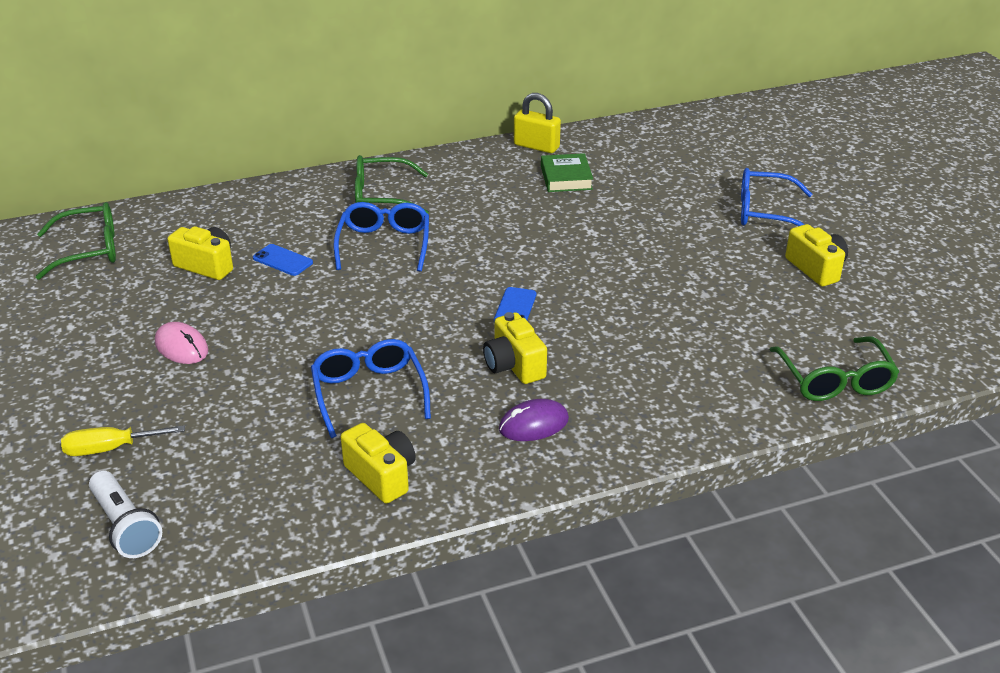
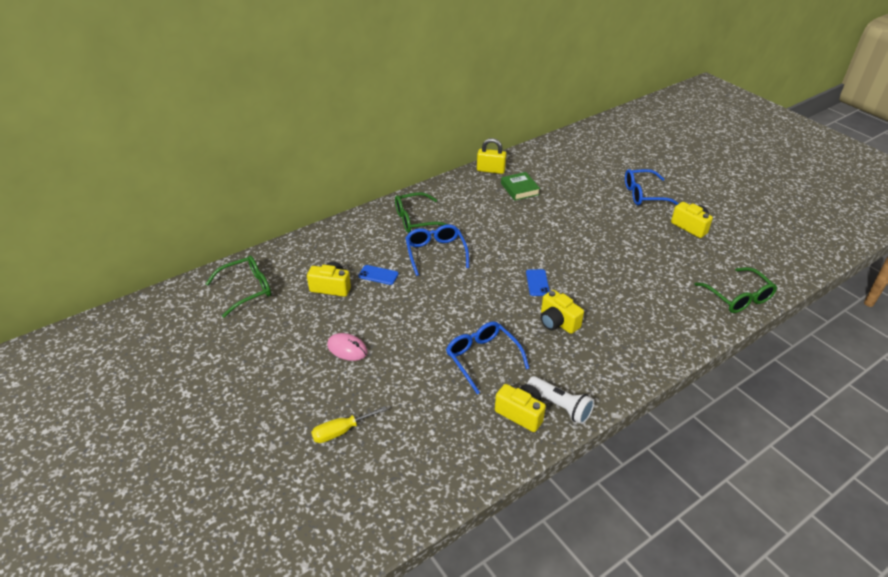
camera: 15 degrees left, 5 degrees up
white flashlight [89,471,162,558] -> white flashlight moved to [527,376,595,424]
purple mouse [499,399,569,441] -> none

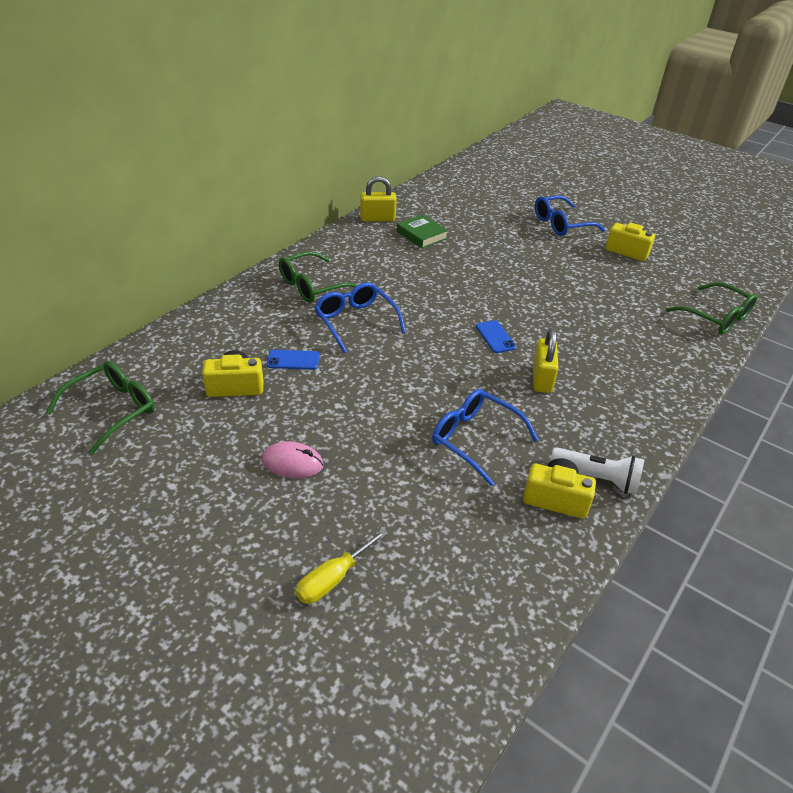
camera: 20 degrees left, 0 degrees up
yellow camera [541,290,584,334] -> yellow padlock [533,328,559,393]

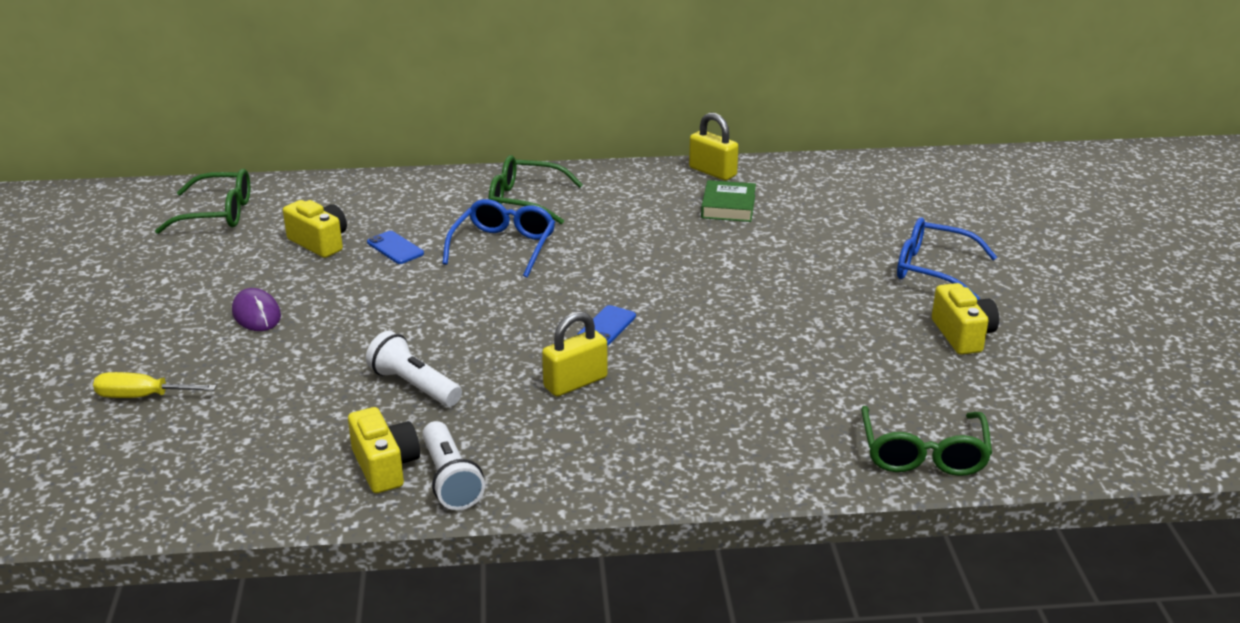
camera: 50 degrees right, 10 degrees down
pink mouse [262,441,323,478] -> purple mouse [232,288,281,331]
blue glasses [432,389,539,487] -> white flashlight [366,331,462,407]

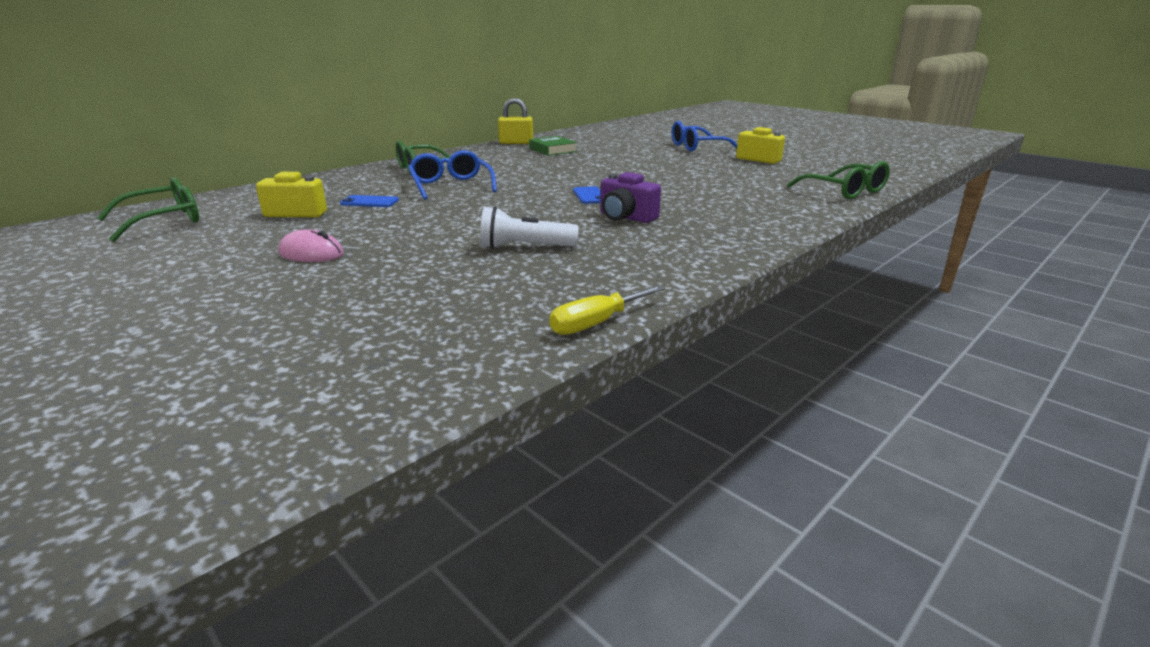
camera: 40 degrees left, 5 degrees down
yellow screwdriver [93,372,216,398] -> yellow screwdriver moved to [549,285,665,335]
purple mouse [232,288,281,331] -> pink mouse [278,229,344,262]
yellow camera [348,407,420,493] -> none
white flashlight [422,421,485,510] -> none
yellow padlock [542,311,608,397] -> purple camera [600,172,661,223]

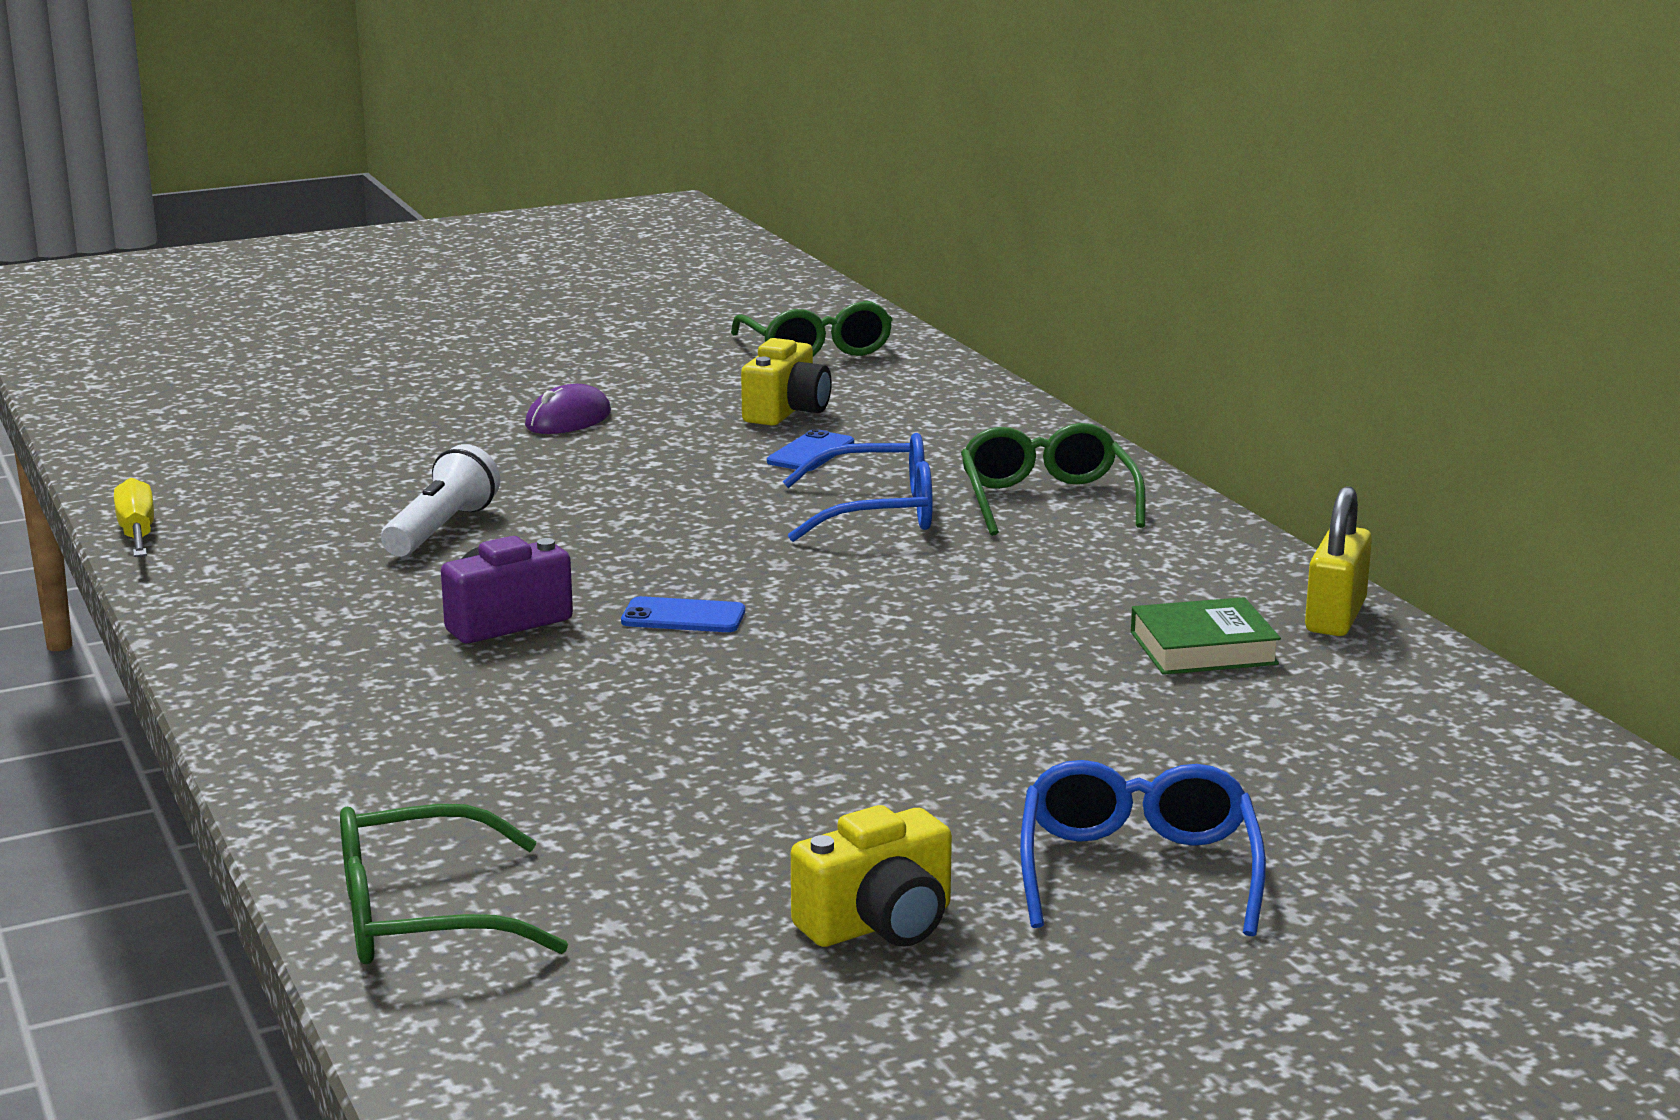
camera: 110 degrees right, 5 degrees down
pink mouse [278,229,344,262] -> purple mouse [525,384,611,434]

